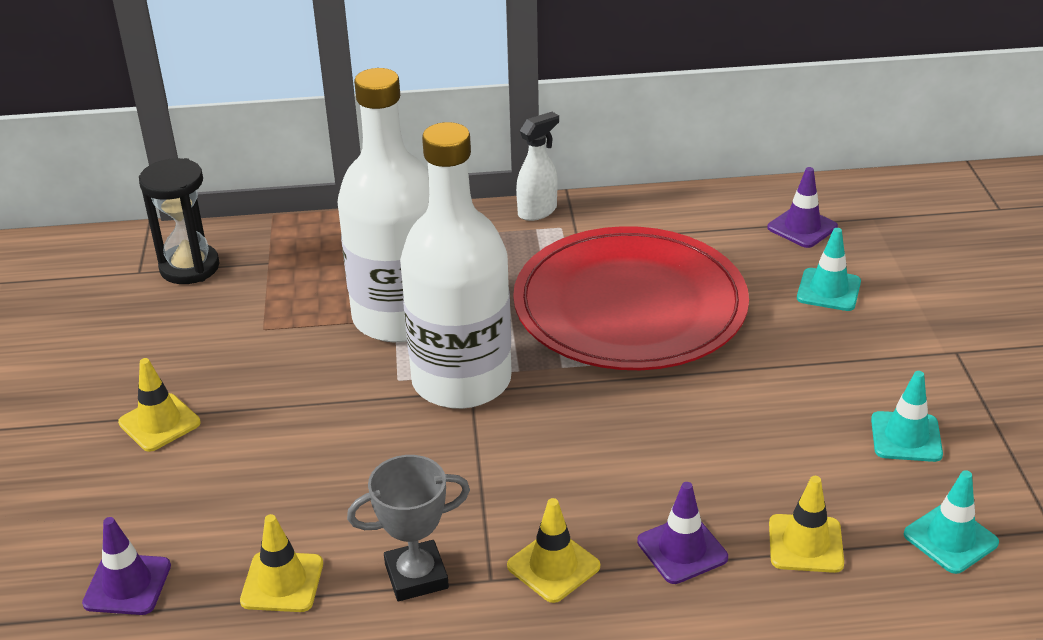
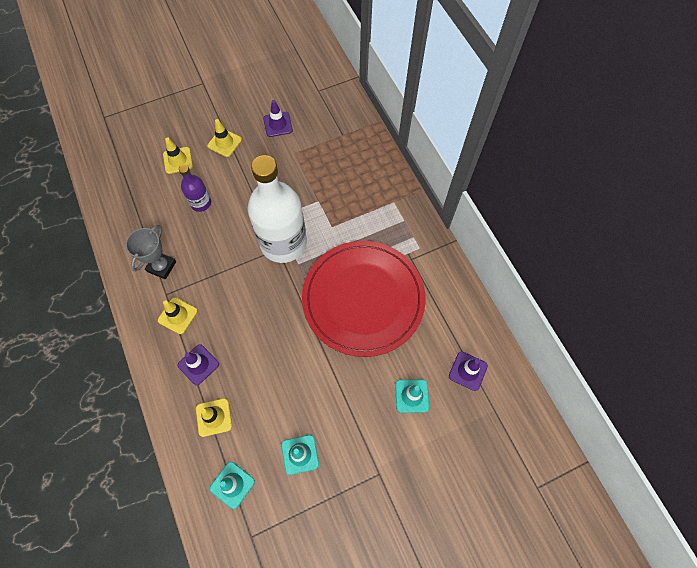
camera: 70 degrees right, 30 degrees up
purple traffic cone [82,517,171,615] -> purple traffic cone moved to [263,100,293,137]
black hourglass [139,158,219,284] -> none
yellow traffic cone [240,514,323,612] -> yellow traffic cone moved to [163,137,193,174]
white bottle [338,68,429,343] -> none
grey trophy [347,455,470,601] -> grey trophy turned 60 degrees clockwise [126,225,176,279]
white spray bottle [516,112,559,221] -> none
none -> purple bottle [179,165,211,212]

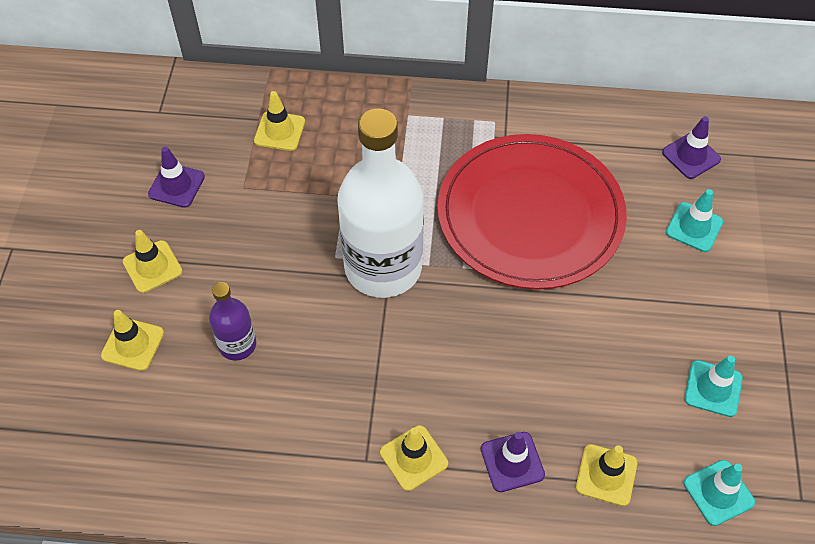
camera: 60 degrees left, 10 degrees down
grey trophy [126,225,176,279] -> none
none -> yellow traffic cone [254,91,305,151]

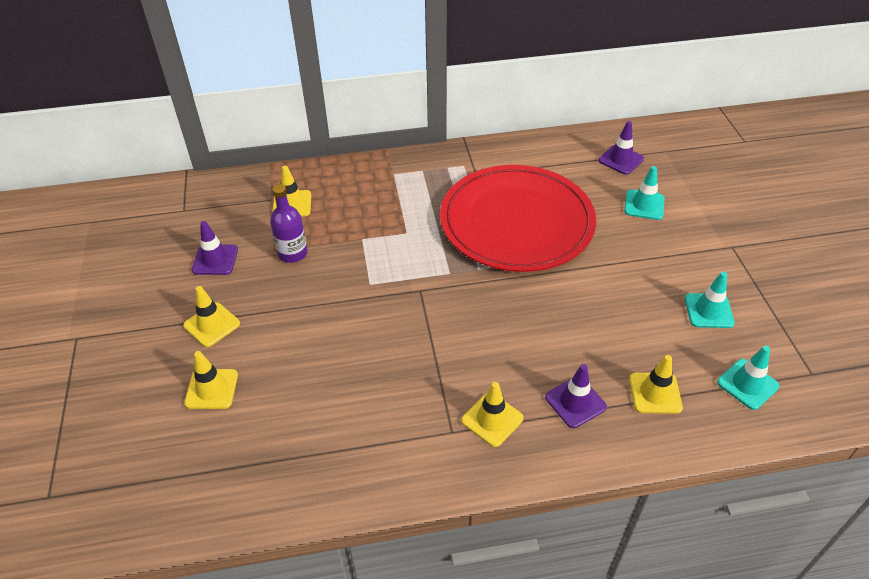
camera: 15 degrees left, 10 degrees down
purple bottle [209,282,256,360] -> purple bottle moved to [270,184,308,263]
white bottle [337,109,424,298] -> none

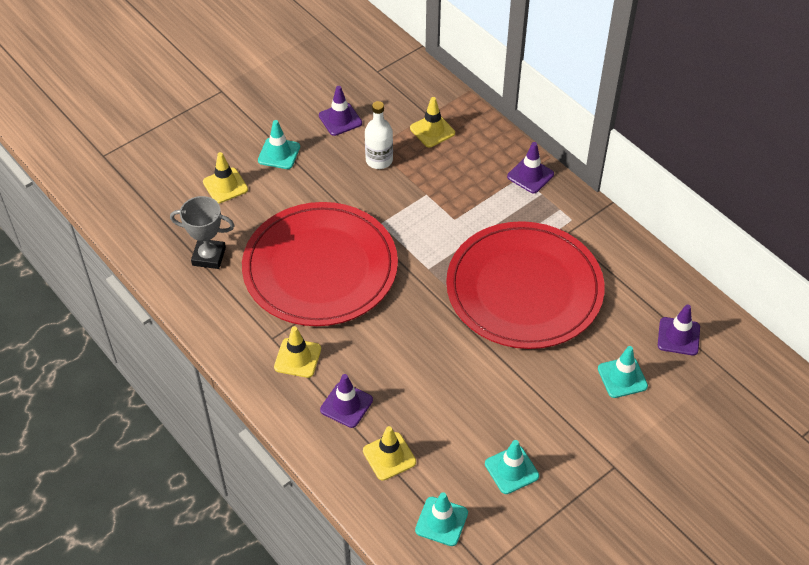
camera: 60 degrees right, 5 degrees up
yellow traffic cone [183,286,240,347] -> turquoise traffic cone [258,120,300,169]
purple bottle [270,184,308,263] -> white bottle [365,101,393,169]
none -> grey trophy [170,196,235,269]
none -> red plate [242,202,398,326]
none -> purple traffic cone [507,142,554,193]

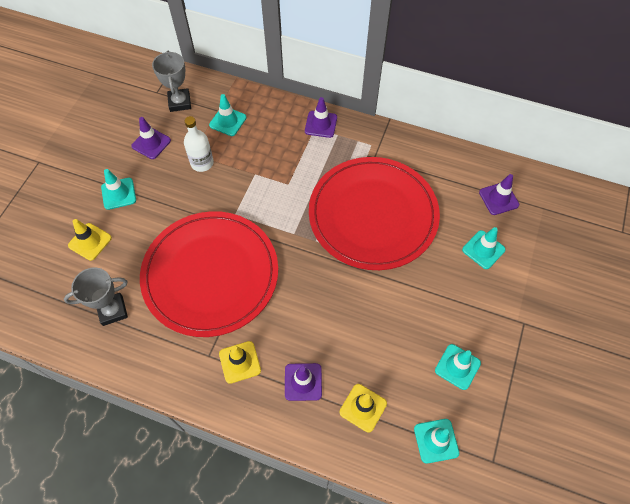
camera: 30 degrees left, 10 degrees up
yellow traffic cone [410,97,455,148] -> turquoise traffic cone [209,94,247,136]
none -> grey trophy [152,51,191,112]

